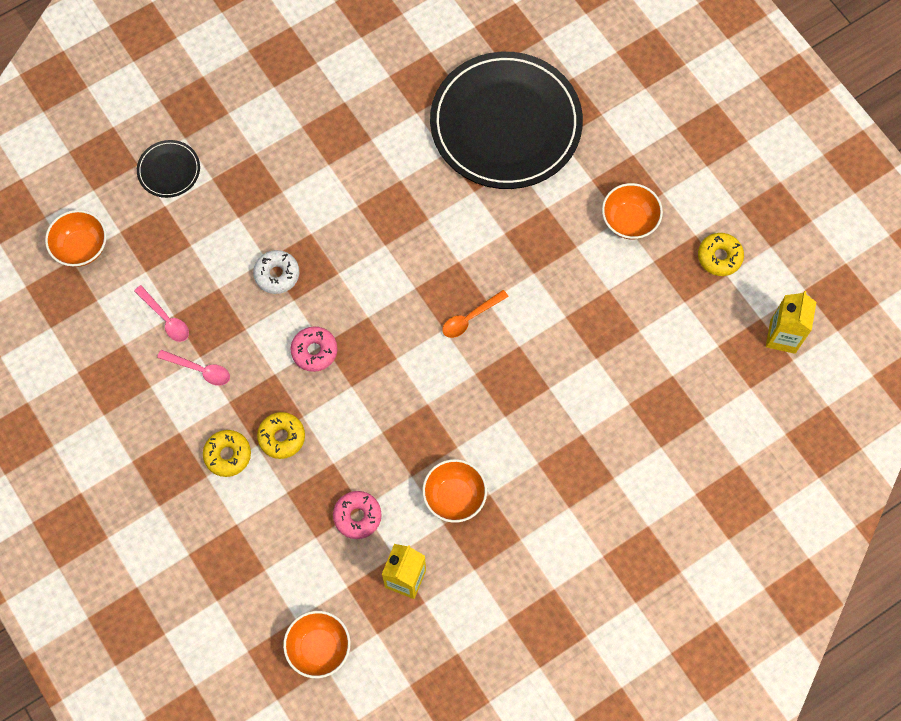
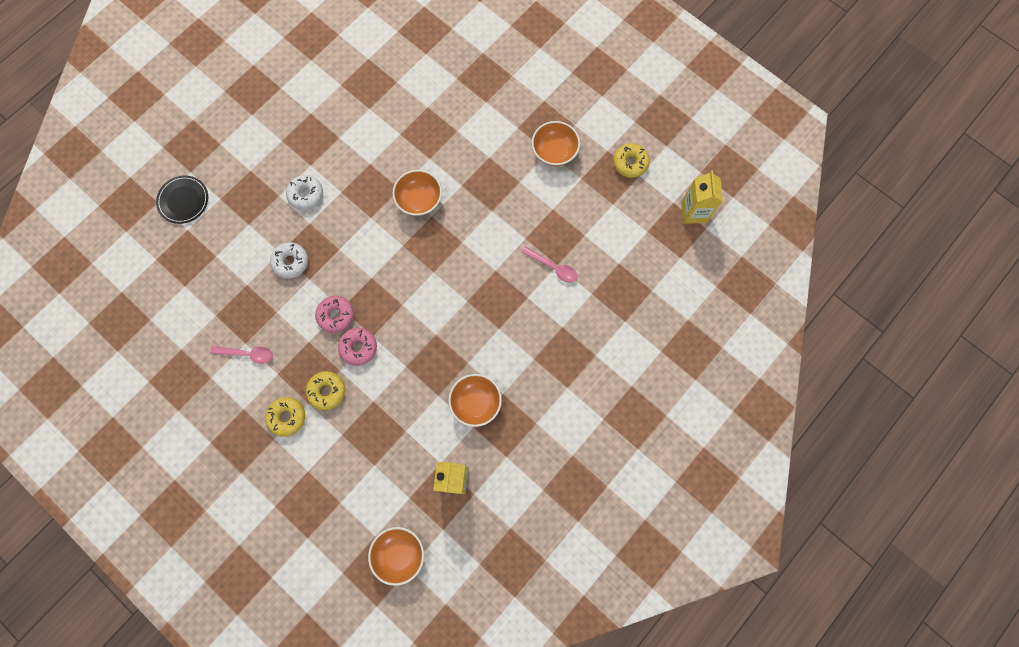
camera: 15 degrees left, 5 degrees up
orange bowl [45,210,107,267] -> orange bowl moved to [393,170,442,216]
pink spoon [134,285,189,342] -> pink spoon moved to [521,246,577,283]
pink donut [333,491,382,539] -> pink donut moved to [338,328,377,366]
black plate [430,52,583,189] -> none
orange spoon [442,290,509,338] -> none
none -> white donut [286,175,323,210]

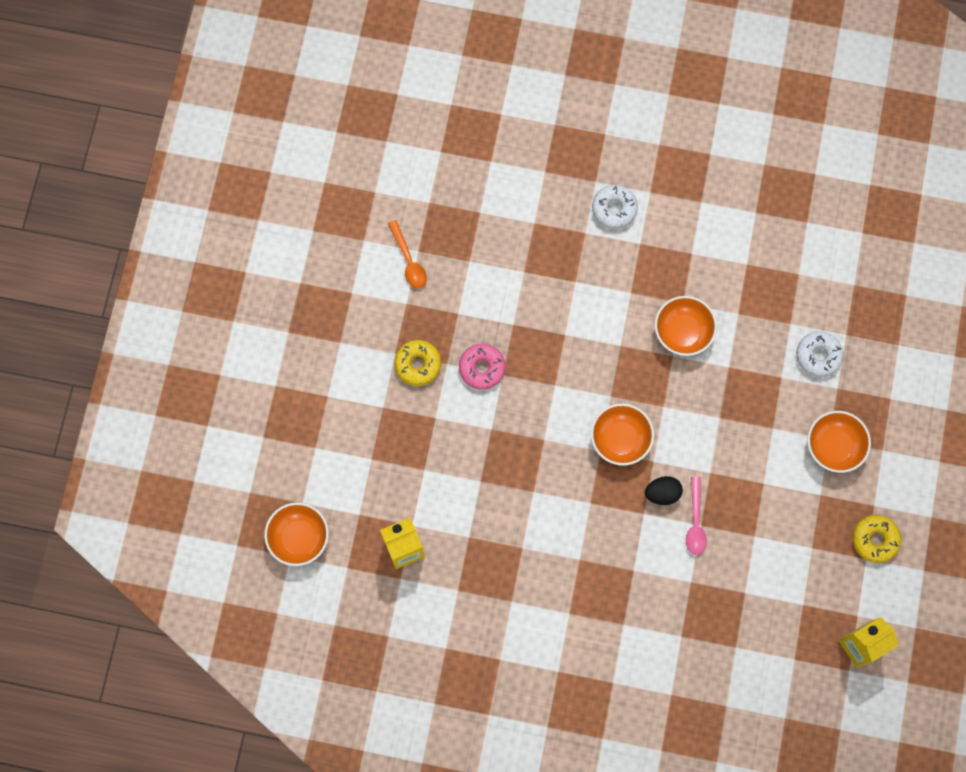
camera: 60 degrees right, 0 degrees up
black plate [156,176,208,224] -> none
pink spoon [210,346,273,364] -> orange spoon [388,220,427,289]
yellow donut [265,397,305,437] -> none
white donut [270,242,308,279] -> white donut moved to [796,331,844,377]
pink donut [315,296,354,333] -> none
orange bowl [449,374,502,427] -> orange bowl moved to [591,404,654,466]
none -> black egg [645,476,683,505]

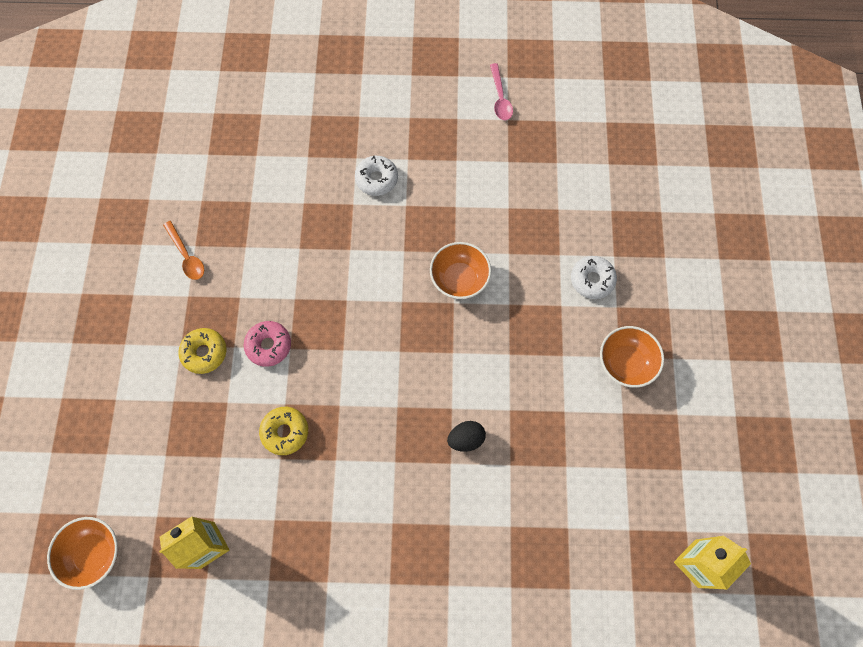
camera: 10 degrees left, 5 degrees down
orange bowl [591,404,654,466] -> none
pink spoon [686,477,707,555] -> pink spoon moved to [490,63,513,120]
yellow donut [853,515,901,563] -> yellow donut moved to [259,407,308,455]

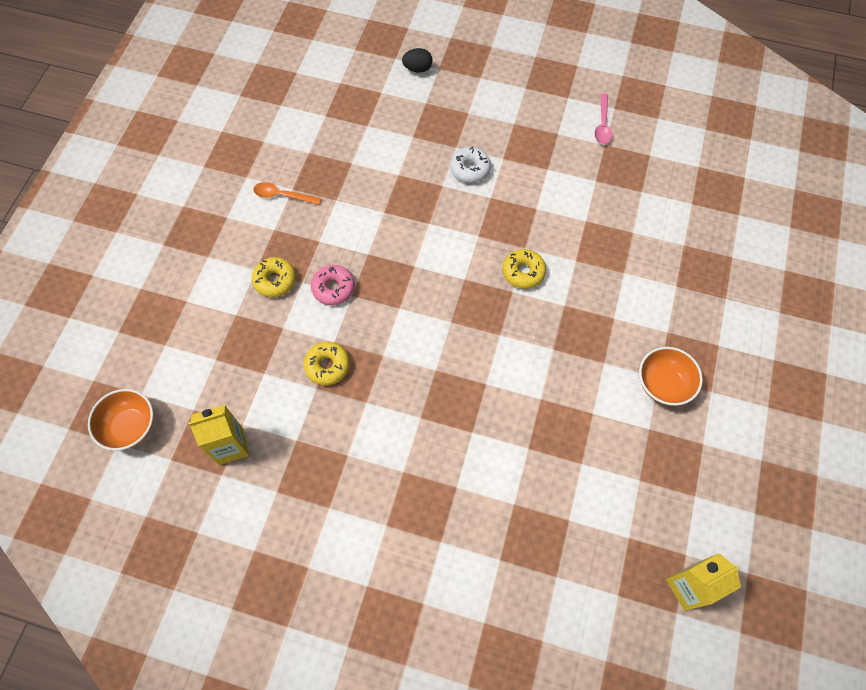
camera: 15 degrees right, 5 degrees down
orange spoon [163,221,204,280] -> orange spoon turned 120 degrees clockwise [253,182,322,205]
orange bowl [430,242,491,299] -> yellow donut [503,249,546,289]
black egg [447,421,486,452] -> black egg moved to [402,48,432,72]
white donut [571,256,617,299] -> none

